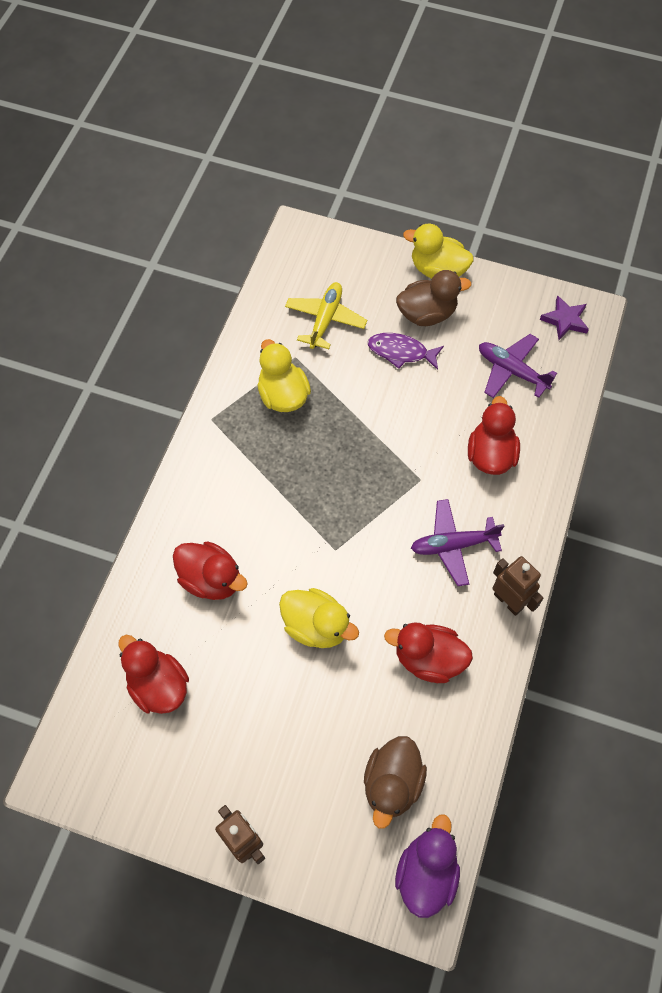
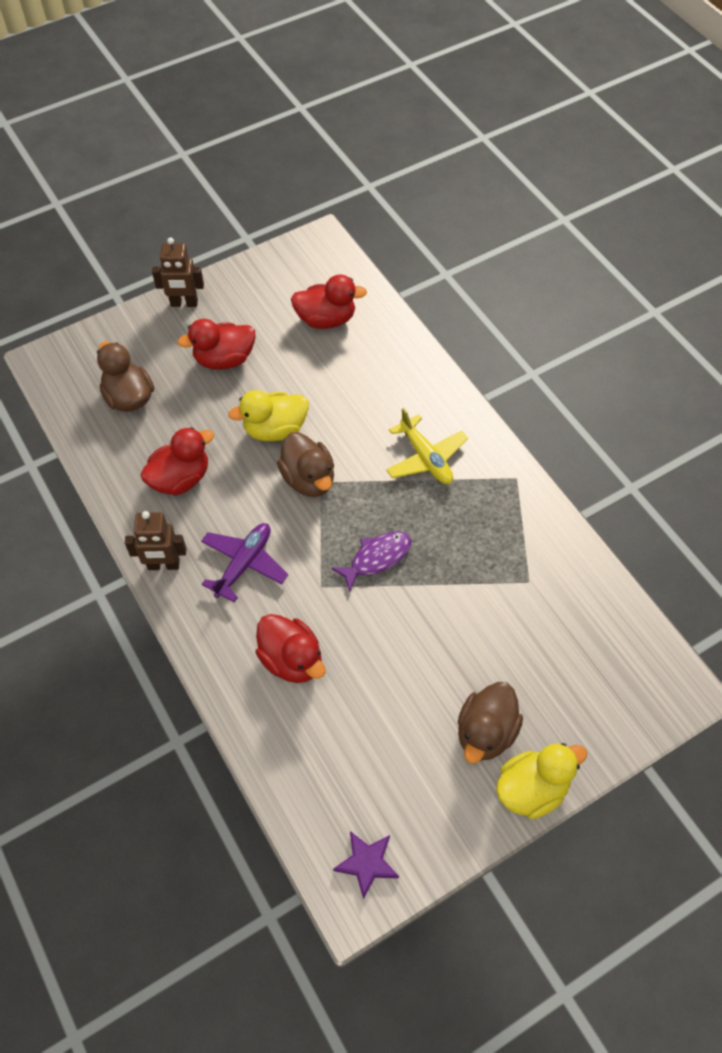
camera: 130 degrees right, 5 degrees down
red duck [173,541,248,600] -> red duck moved to [177,319,255,370]
yellow duck [257,339,311,412] -> none
yellow plane [285,282,367,349] -> yellow plane moved to [386,408,468,484]
purple fish [368,333,444,370] -> purple fish moved to [331,531,412,592]
purple duck [395,814,460,918] -> none
purple plane [479,334,557,398] -> none
none -> brown duck [277,432,334,497]

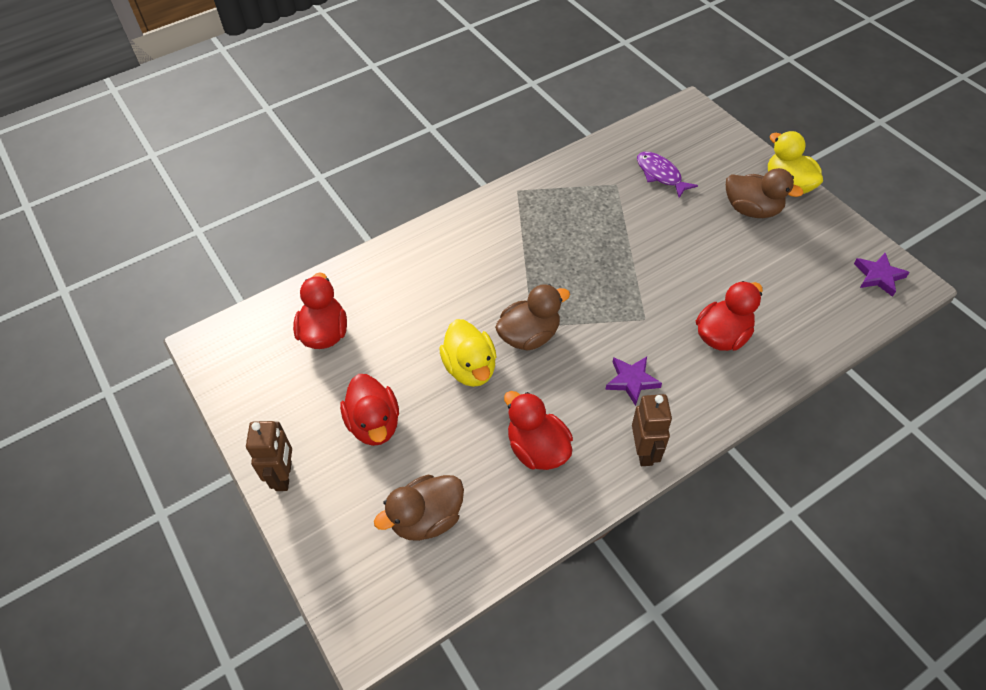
camera: 90 degrees left, 5 degrees down
purple plane [201,523,288,602] -> purple star [605,357,662,406]
purple fish [331,531,412,592] -> purple fish moved to [637,152,698,198]
yellow plane [386,408,468,484] -> none

